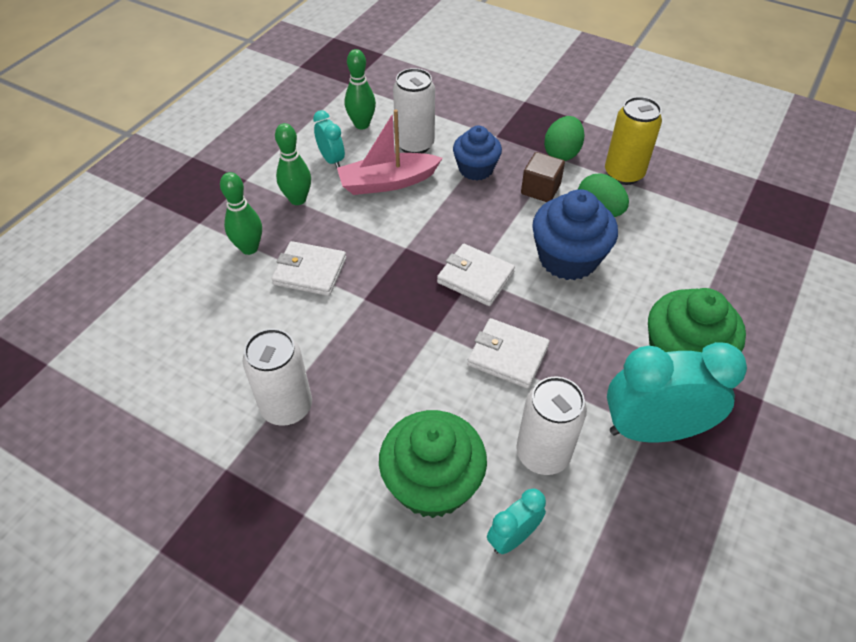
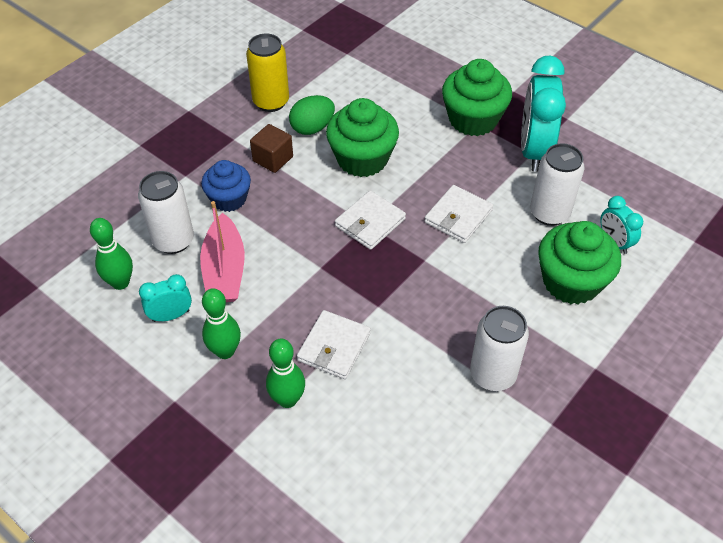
camera: 80 degrees left, 0 degrees up
blue cupcake [532,189,618,280] -> green cupcake [326,98,399,177]
green egg [544,116,585,161] -> none

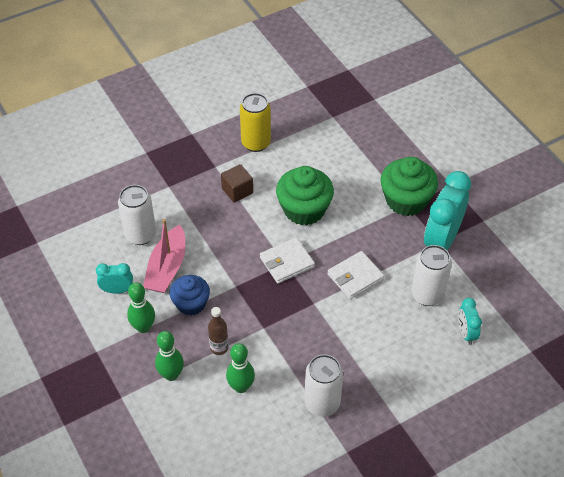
camera: 20 degrees right, 0 degrees up
green bowling pin [90,218,133,290] -> green bowling pin moved to [226,343,255,393]
blue cupcake [201,160,251,212] -> blue cupcake moved to [170,275,210,316]
green egg [289,95,335,135] -> none
white wallet [297,310,371,379] -> brown bottle [208,307,229,355]
green cupcake [538,221,621,304] -> none

